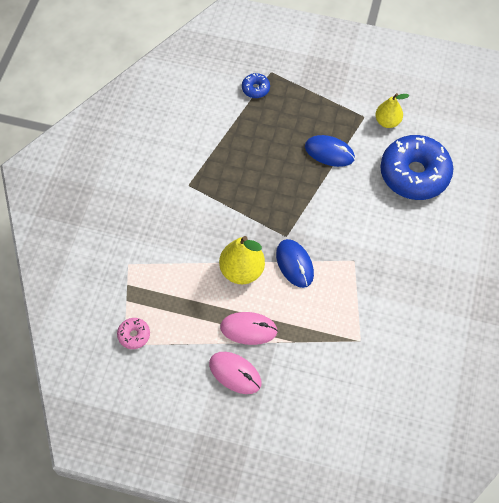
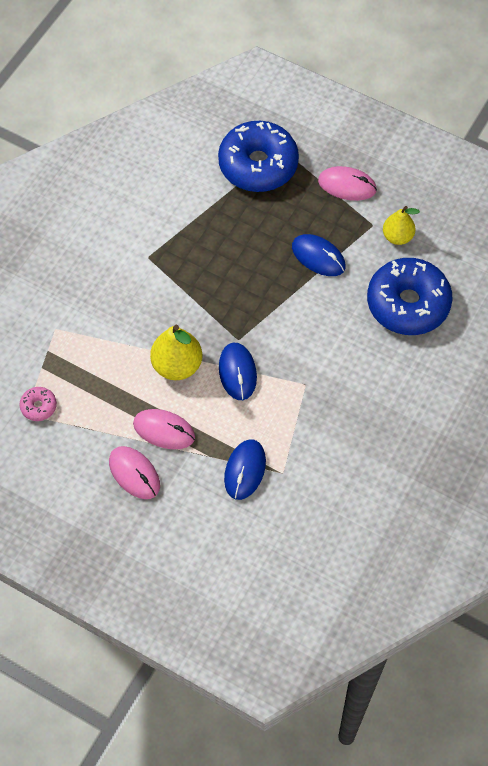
camera: 15 degrees right, 0 degrees up
blue donut [242,73,270,98] -> blue donut [218,121,299,192], size x2.38
none -> blue mouse [224,439,266,500]
none -> pink mouse [318,166,377,201]

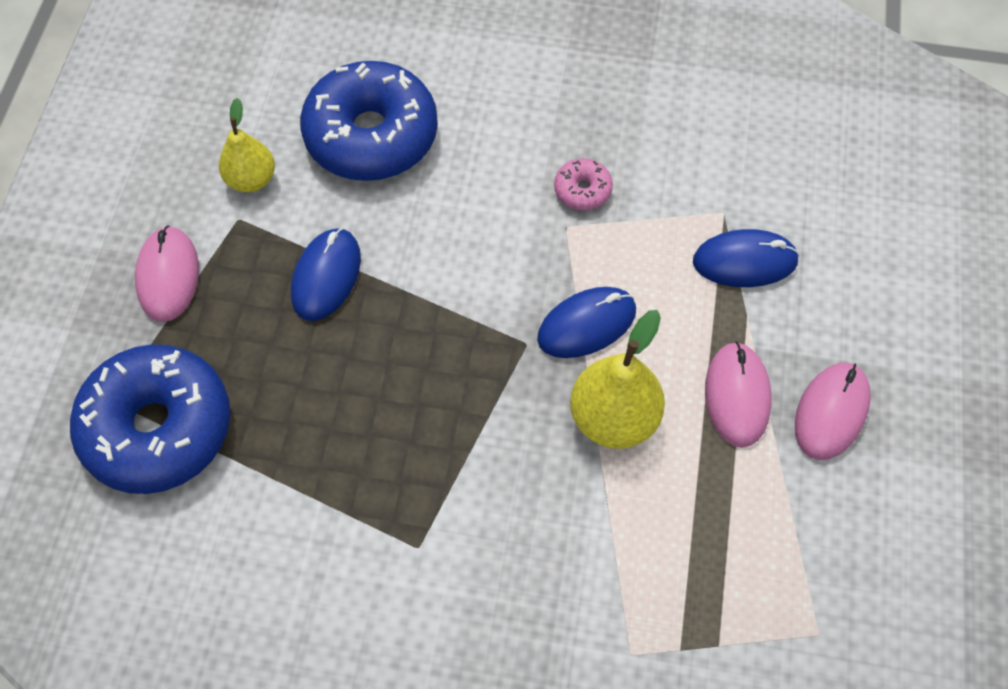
camera: 110 degrees left, 0 degrees up
pink donut [19,387,57,421] -> pink donut moved to [554,158,613,210]

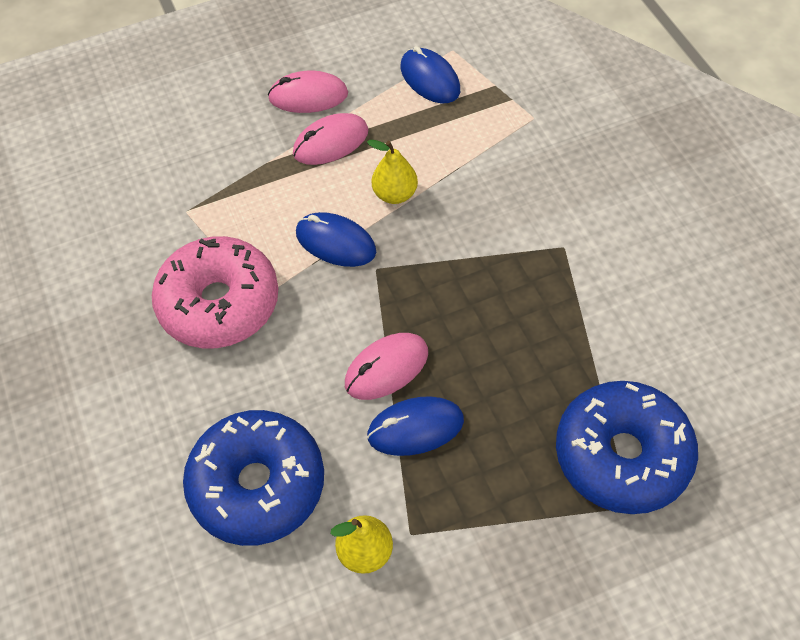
camera: 120 degrees left, 5 degrees down
pink mouse [135,226,199,322] -> pink mouse moved to [345,333,428,400]
pink donut [554,158,613,210] -> pink donut [152,236,278,348], size x2.38
yellow pear [570,310,665,449] -> yellow pear [367,140,418,204], size x0.66
blue mouse [693,229,800,287] -> blue mouse moved to [400,46,460,103]

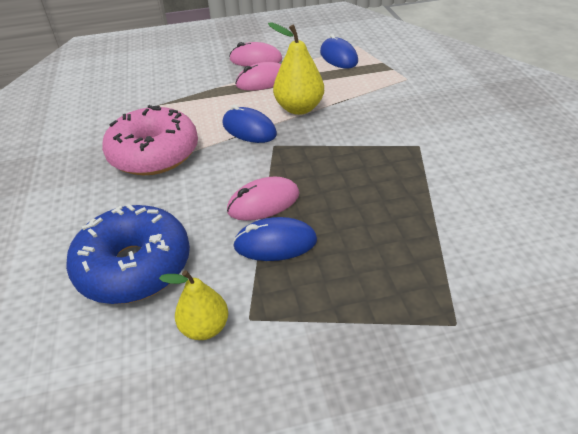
camera: 10 degrees right, 15 degrees down
yellow pear [367,140,418,204] -> yellow pear [268,22,324,115], size x1.52
blue donut [556,381,698,514] -> none

